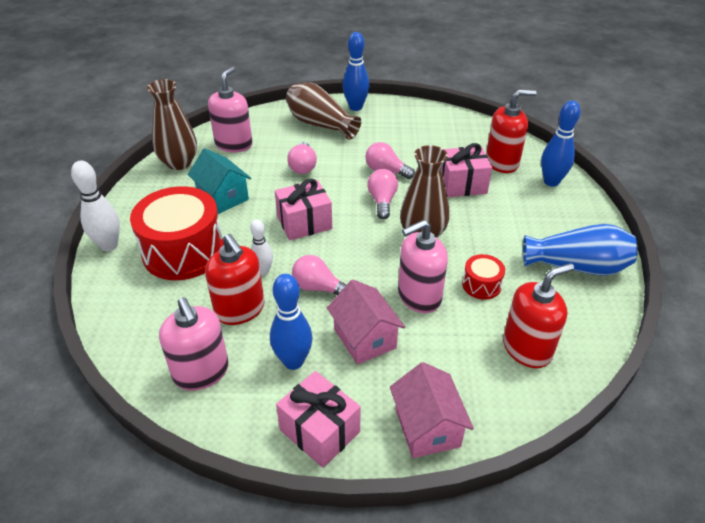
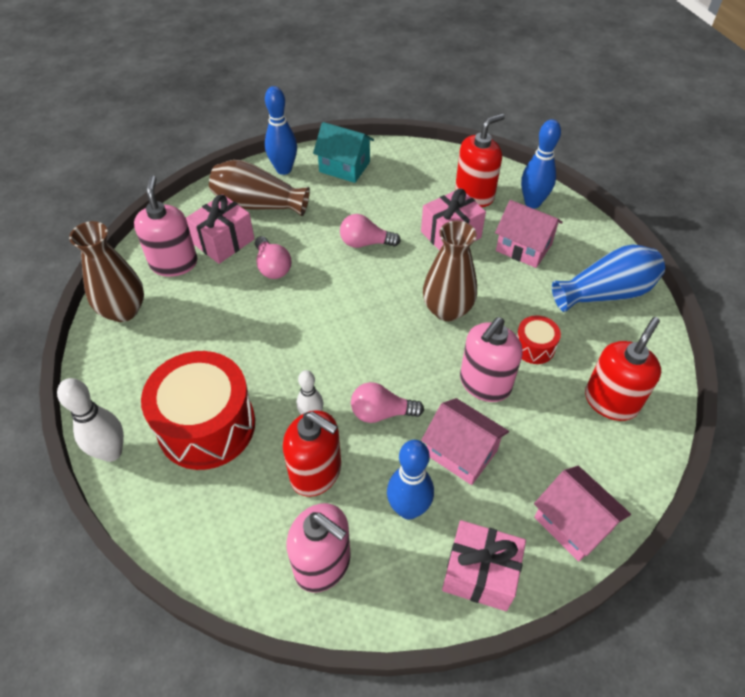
camera: 25 degrees left, 10 degrees up
turquoise house [188,148,251,214] -> turquoise house moved to [313,122,374,183]
pink gift [275,178,332,240] -> pink gift moved to [186,194,255,264]
pink light bulb [367,169,398,219] -> none
none -> pink house [495,200,563,268]

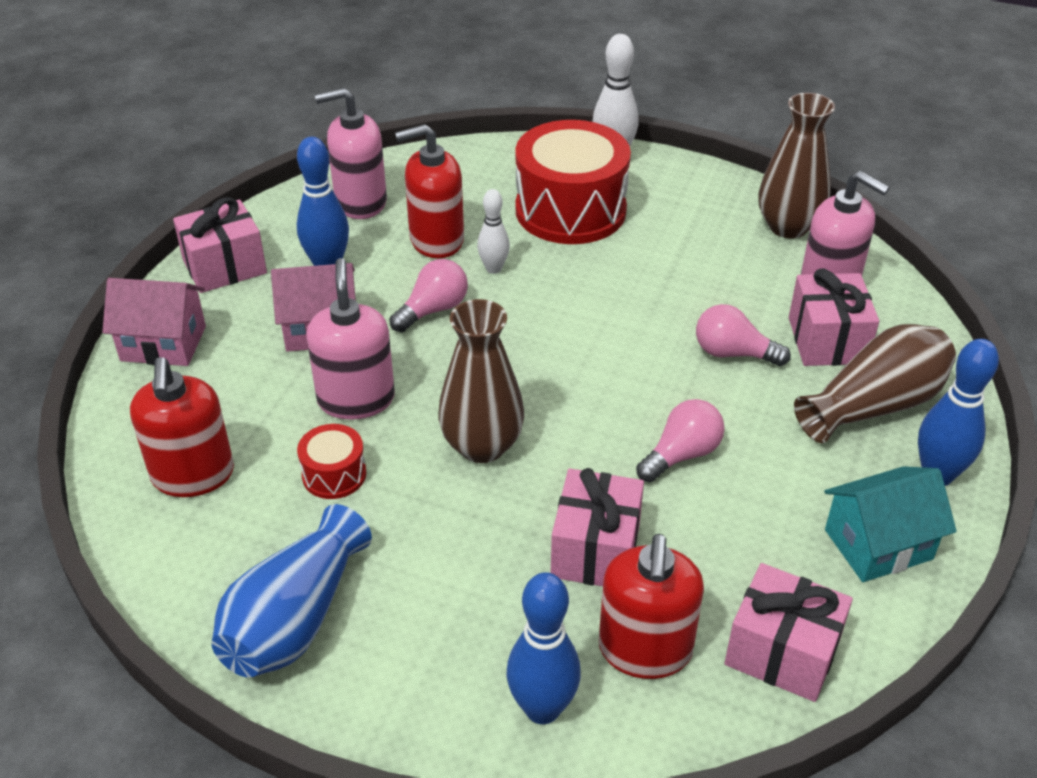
camera: 135 degrees right, 10 degrees down
pink house [495,200,563,268] -> none
none -> pink gift [724,563,853,702]

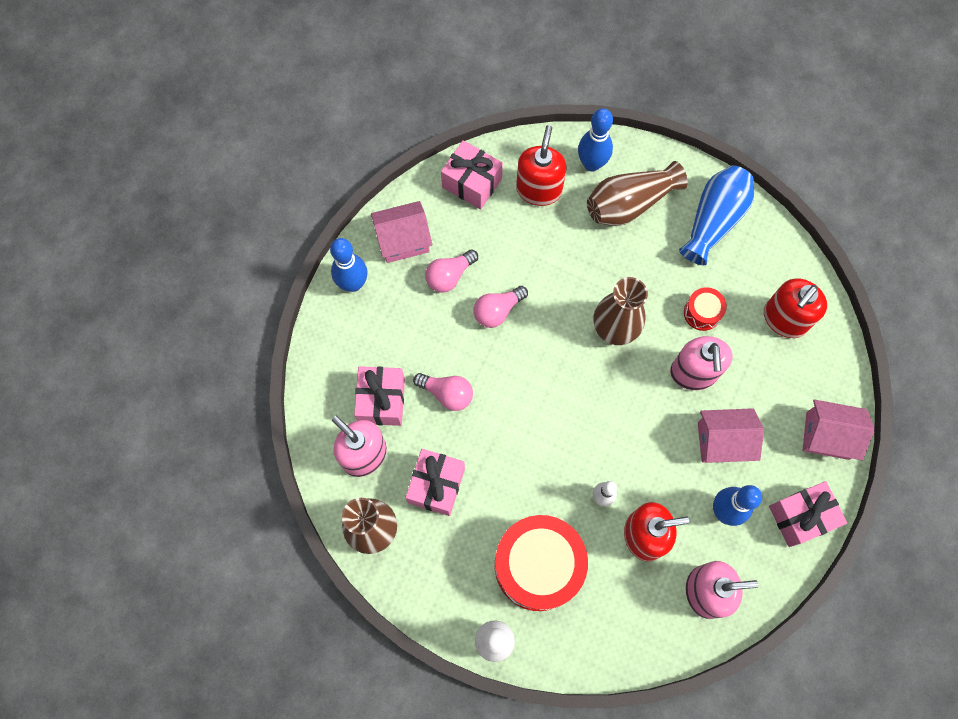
camera: 175 degrees left, 30 degrees up
red soap dispenser [130,357,234,497] -> red soap dispenser turned 135 degrees counterclockwise [764,278,827,338]
pink light bulb [389,259,468,332] -> pink light bulb moved to [425,249,478,293]
pink gift [551,468,644,586] -> pink gift moved to [405,449,465,516]
brown vase [794,324,956,443] -> brown vase moved to [587,161,688,226]
turquoise house [824,466,957,582] -> pink house [371,201,432,263]

